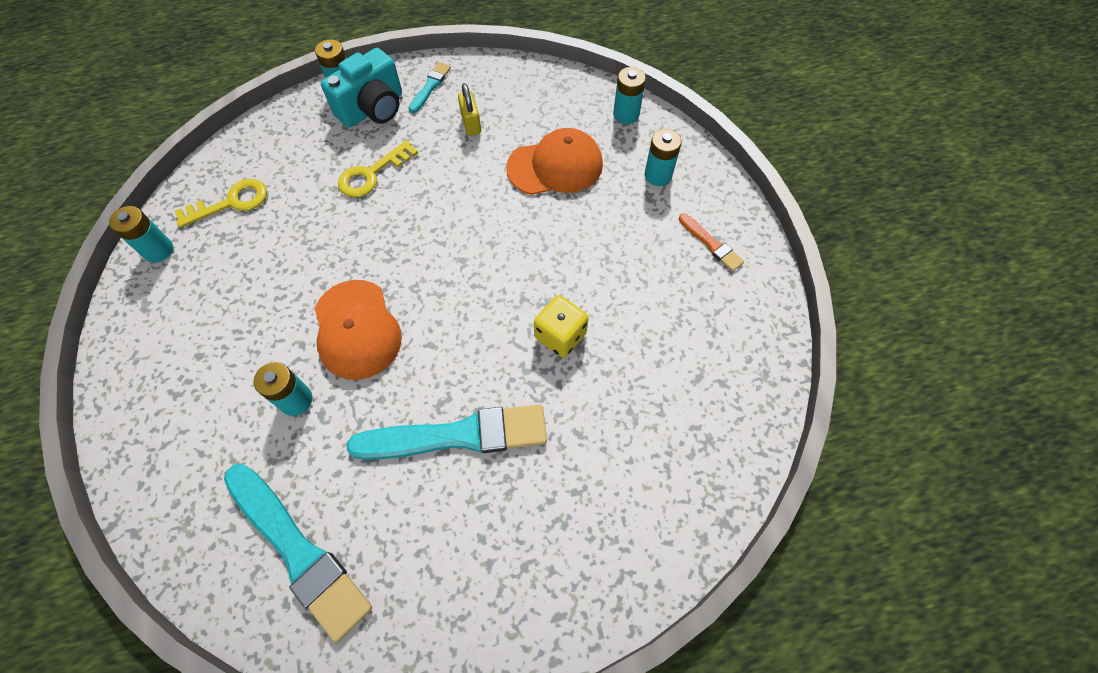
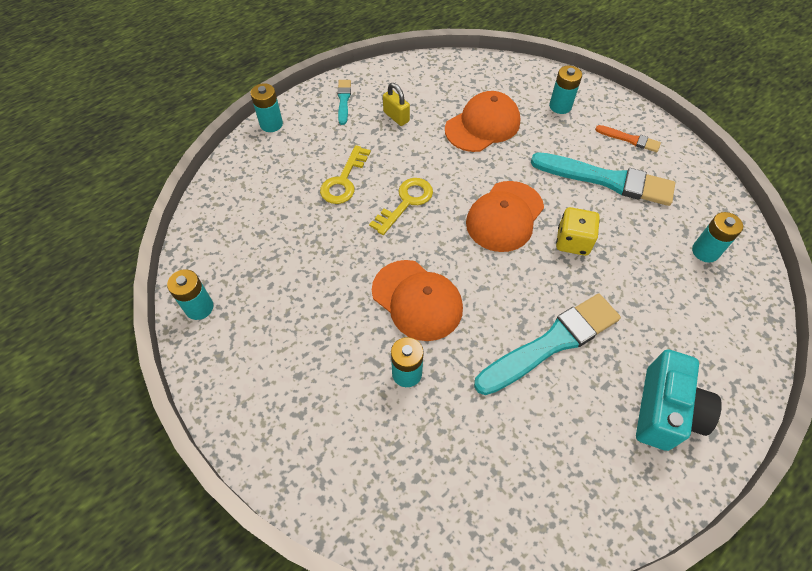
camera: 25 degrees left, 5 degrees down
yellow key [175,179,267,228] -> yellow key moved to [369,178,433,235]
turquoise brush [224,464,372,643] -> turquoise brush moved to [531,152,675,206]
turquoise camera [321,48,402,128] -> turquoise camera moved to [636,349,722,451]
turquoise battery [613,67,646,124] -> turquoise battery moved to [692,212,743,263]
none -> orange cap [466,181,544,252]

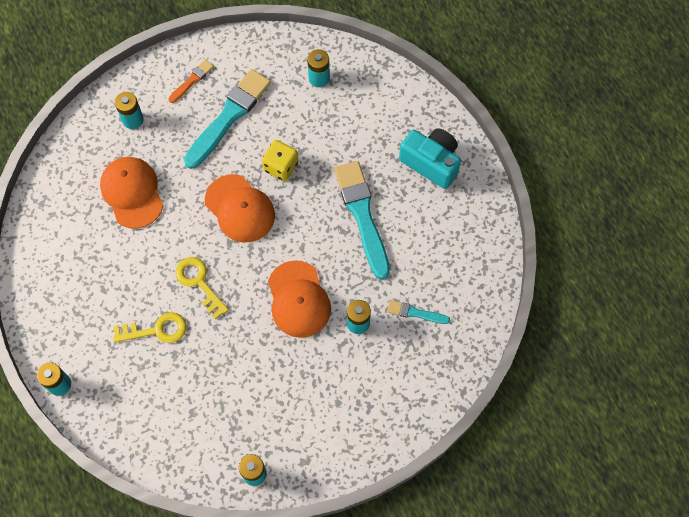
camera: 75 degrees left, 10 degrees up
yellow key [320,145,371,204] -> yellow key turned 45 degrees counterclockwise [113,312,186,343]
turquoise brush [337,80,351,125] -> turquoise brush moved to [387,300,450,324]
orange cap [372,260,463,341] -> orange cap turned 105 degrees clockwise [268,260,331,338]
yellow padlock [383,83,410,126] -> none

